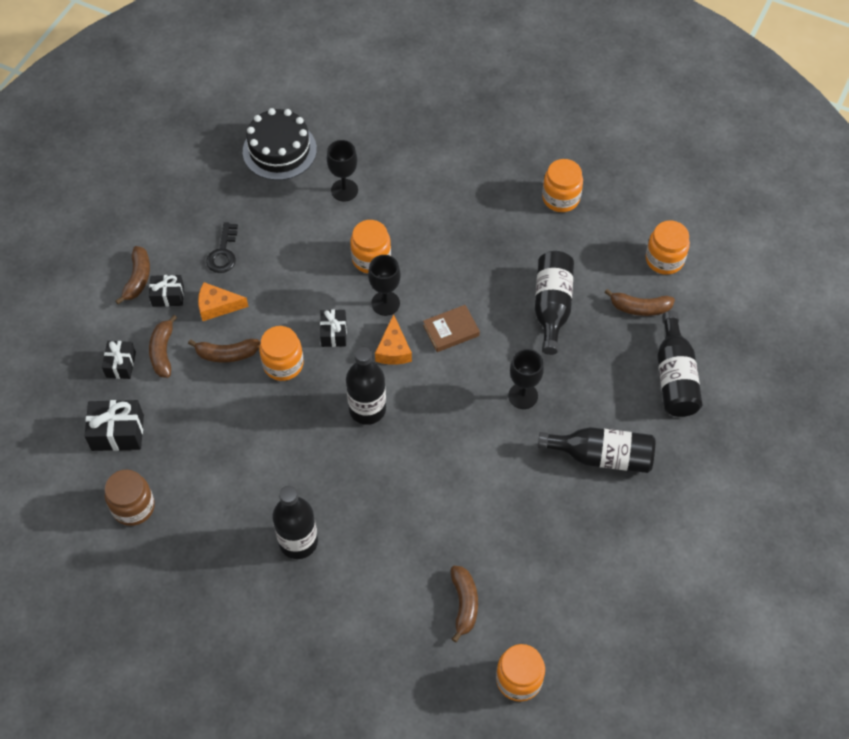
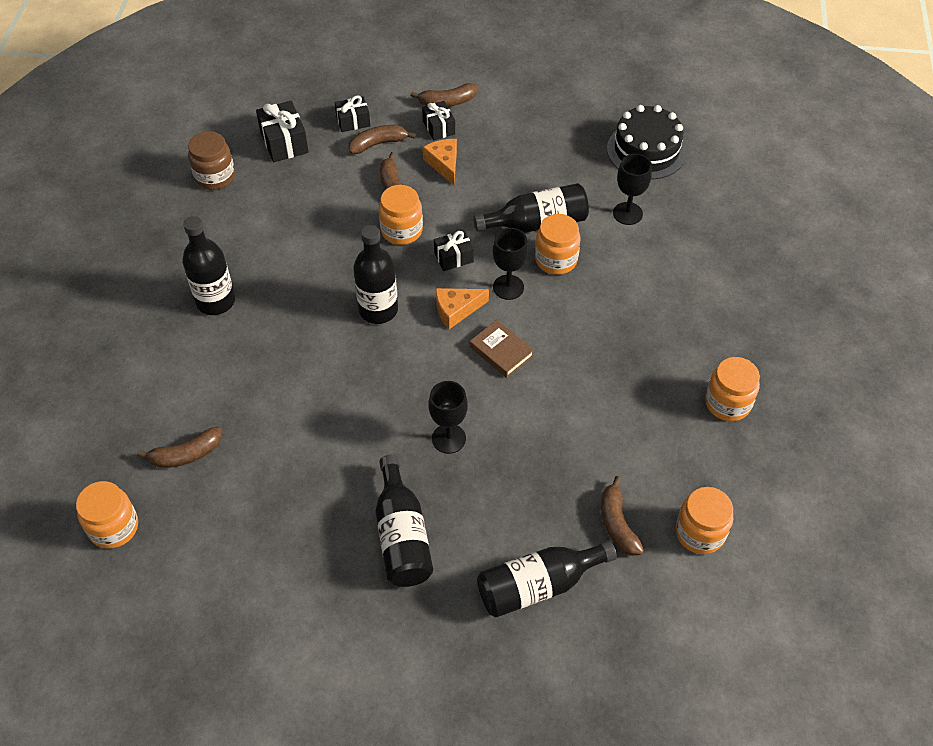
camera: 70 degrees right, 5 degrees down
black key [206,222,238,273] -> none
black bottle [535,251,574,355] -> black bottle moved to [473,183,589,233]

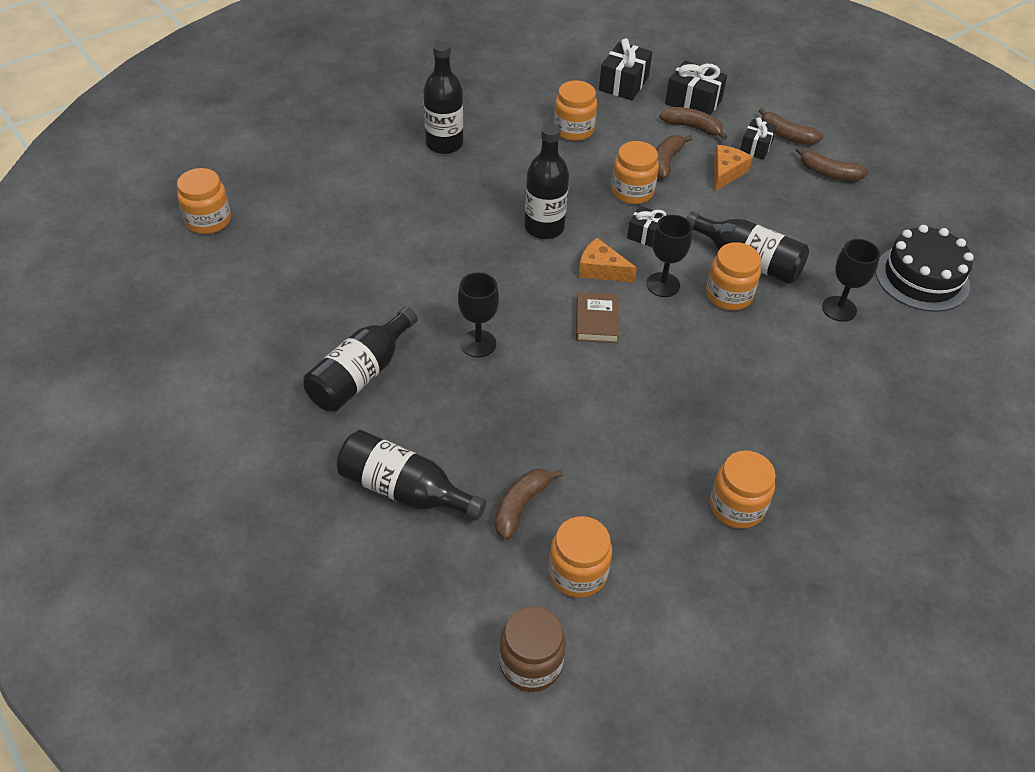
camera: 45 degrees right, 5 degrees down
brown banana [137,427,222,468] -> brown banana moved to [796,147,868,181]
brown jar [188,131,235,190] -> brown jar moved to [499,606,566,692]
black gift [335,95,370,132] -> black gift [665,60,727,115], size x1.53
none -> orange jar [554,80,597,141]

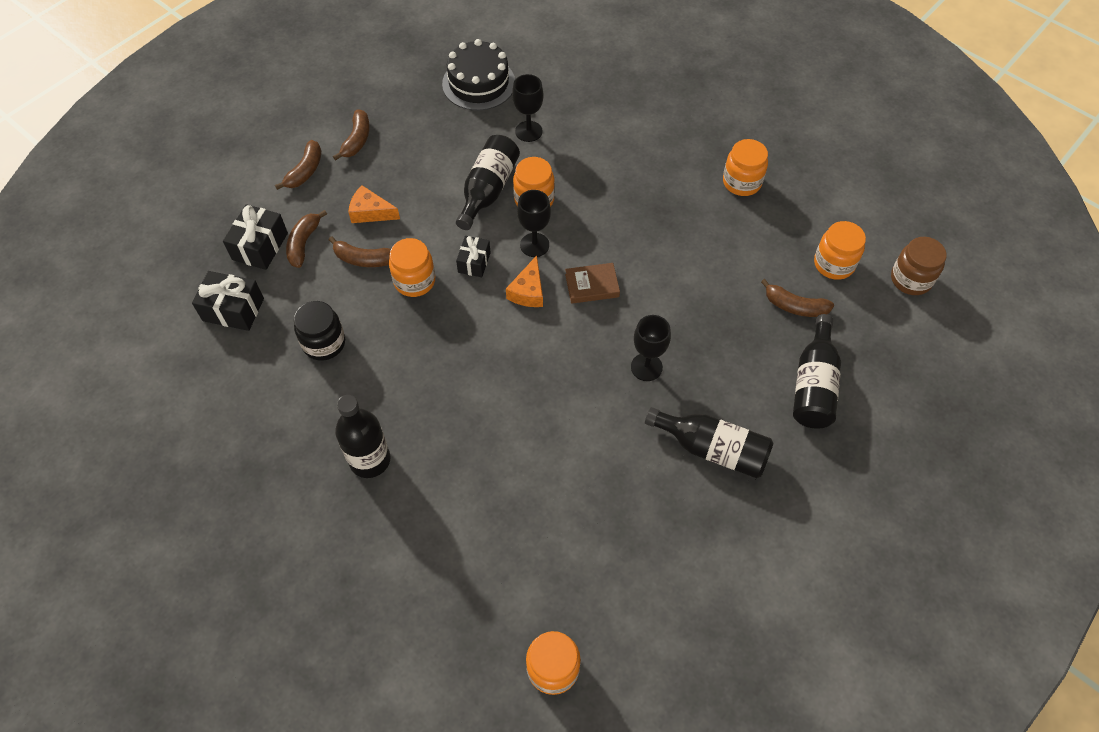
camera: 100 degrees left, 10 degrees up
black bottle [525,123,569,239] -> none
orange jar [554,80,597,141] -> black jar [294,301,345,361]
black gift [740,117,777,160] -> none

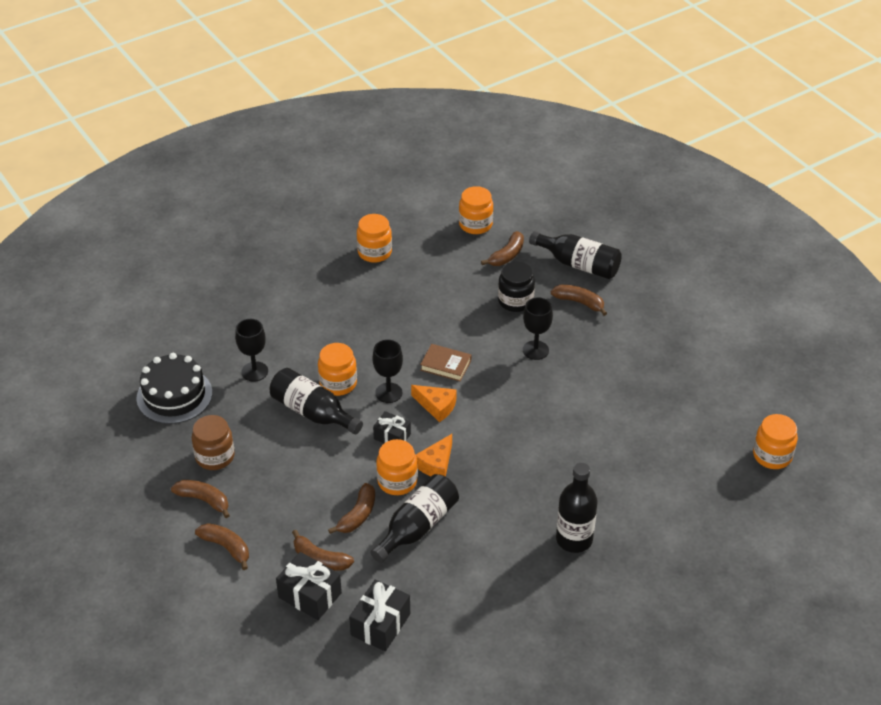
camera: 75 degrees left, 15 degrees down
black jar [294,301,345,361] -> black jar moved to [498,262,535,312]
orange cheese [348,185,400,223] -> orange cheese moved to [416,434,452,477]
brown book [565,263,620,304] -> brown book turned 75 degrees counterclockwise [420,344,471,382]
black bottle [645,407,773,478] -> black bottle moved to [370,474,459,563]
brown jar [891,237,947,295] -> brown jar moved to [192,415,235,470]
none -> brown banana [551,285,607,316]

